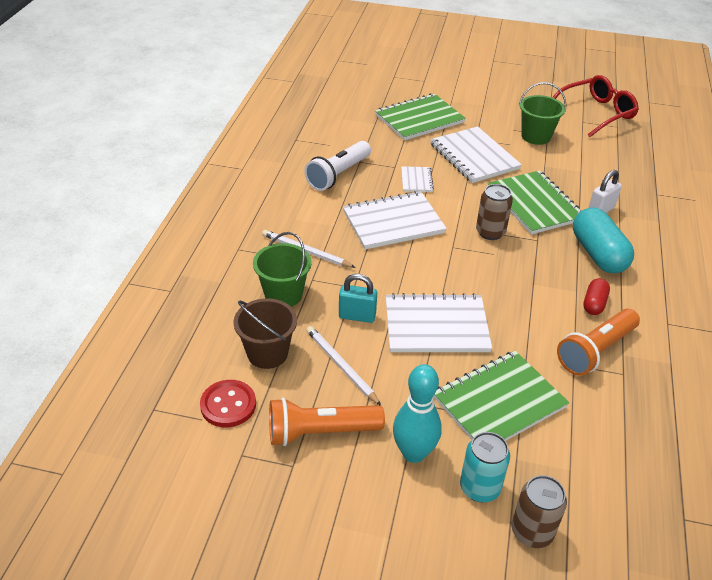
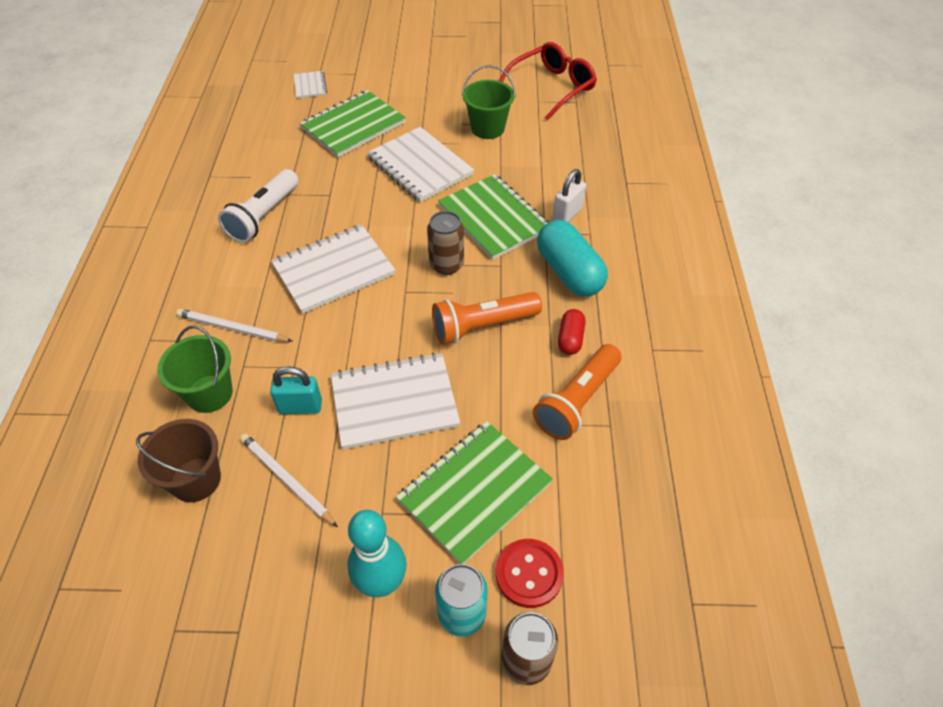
camera: 10 degrees left, 10 degrees up
red button [200,380,256,427] -> red button moved to [495,539,564,608]
orange flashlight [269,398,385,446] -> orange flashlight moved to [432,292,542,345]
white notebook [401,166,434,192] -> white notebook moved to [294,71,327,98]

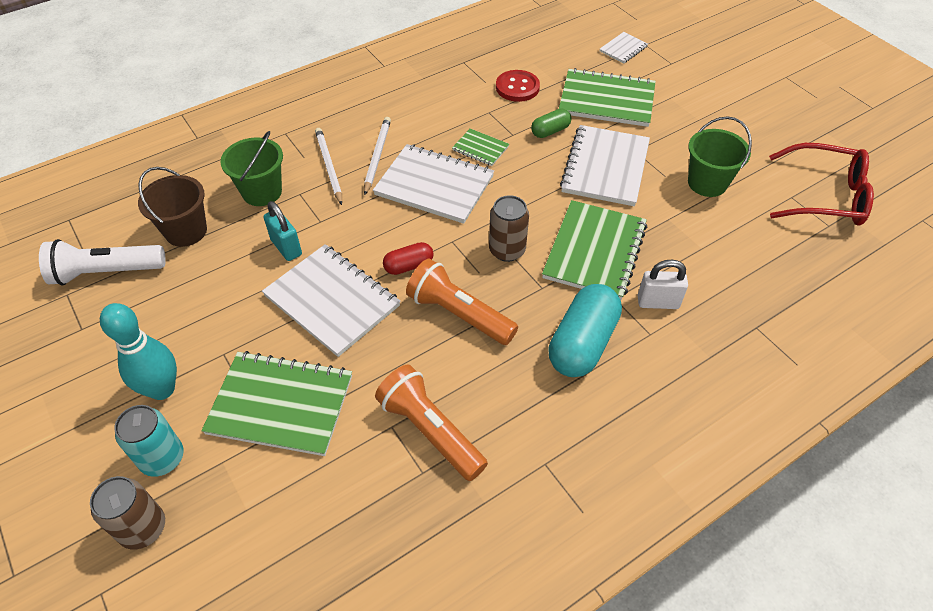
camera: 55 degrees right, 0 degrees up
white flashlight [218,169,298,243] -> white flashlight moved to [39,239,166,286]
white pencil [240,433,338,527] -> white pencil moved to [364,117,391,195]
red button [495,539,564,608] -> red button moved to [496,70,540,102]
orange flashlight [533,344,621,440] -> orange flashlight turned 45 degrees clockwise [375,365,488,481]
red capsule [558,309,586,355] -> red capsule moved to [383,242,434,275]
none -> green notebook [452,128,509,166]
none -> green capsule [531,108,572,138]

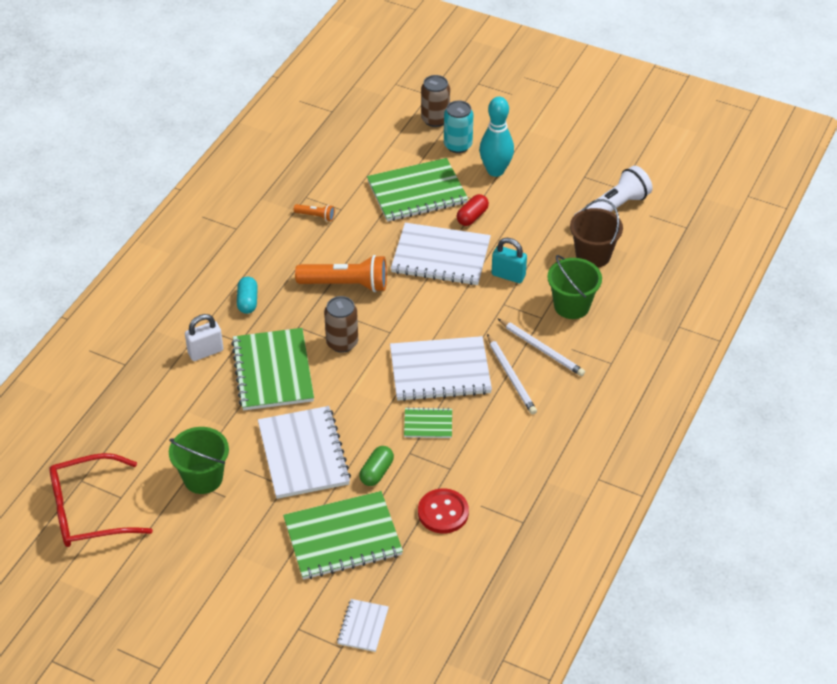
camera: 150 degrees right, 5 degrees down
orange flashlight [375,365,488,481] -> orange flashlight [294,204,335,221], size x0.47
red capsule [383,242,434,275] -> red capsule moved to [457,194,489,226]
turquoise capsule [548,284,622,377] -> turquoise capsule [237,276,258,314], size x0.52

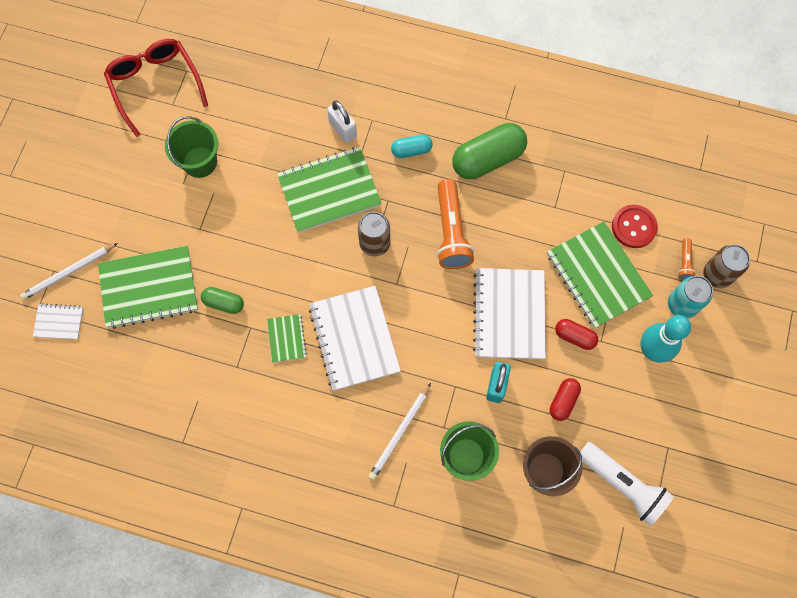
camera: 80 degrees right, 25 degrees up
white notebook [258,406,351,499] -> none
green notebook [283,491,403,580] -> green notebook turned 75 degrees counterclockwise [98,246,198,329]
orange flashlight [294,204,335,221] -> orange flashlight moved to [678,238,696,280]
red button [418,488,469,533] -> red button moved to [612,205,658,248]
white pencil [487,334,537,415] -> white pencil moved to [20,243,118,300]
none -> green capsule [452,123,527,179]
none -> red capsule [550,378,581,421]

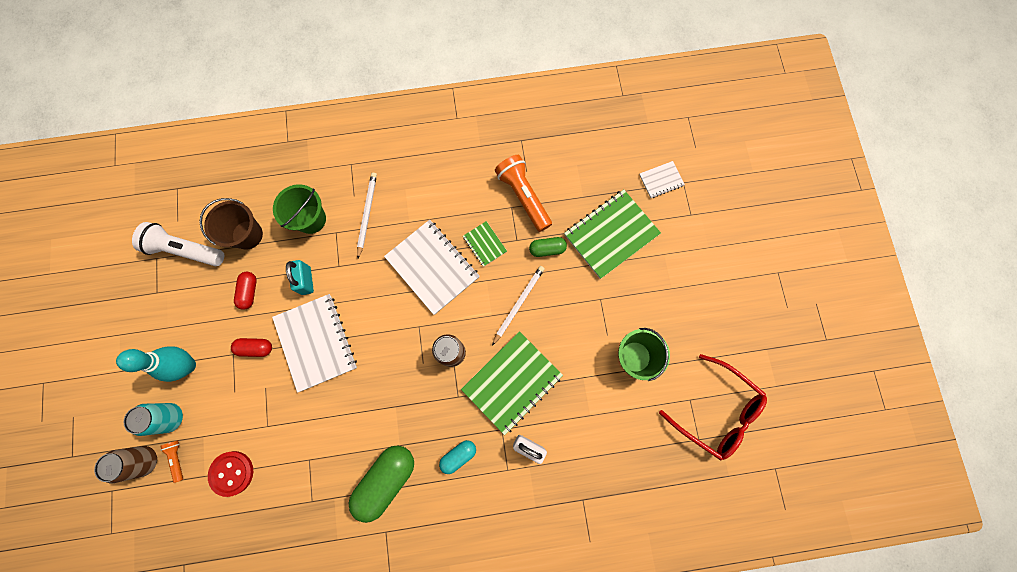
camera: 155 degrees right, 5 degrees up
white pencil [20,243,118,300] -> white pencil moved to [492,266,545,346]
orange flashlight [437,179,474,269] -> orange flashlight moved to [495,155,552,232]
green notebook [547,221,653,328] -> none

